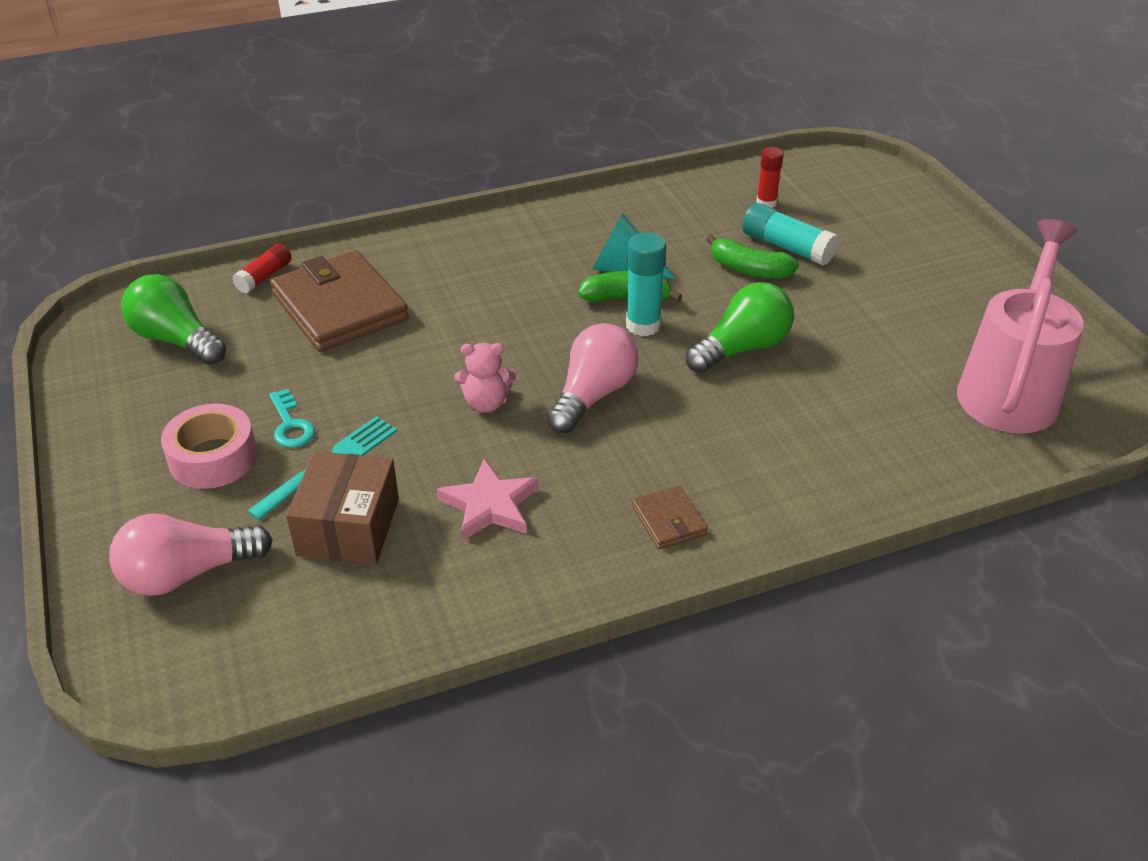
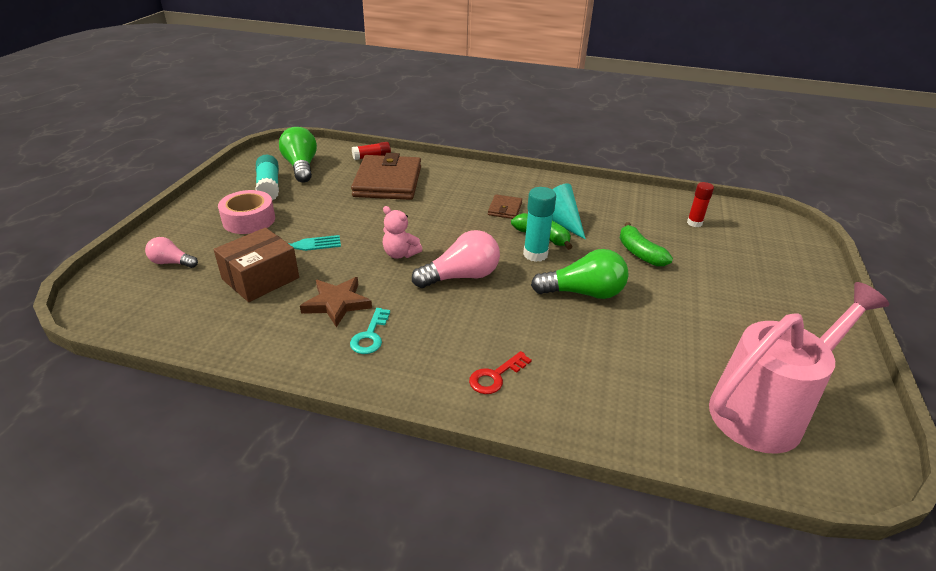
camera: 35 degrees right, 5 degrees down
pink light bulb [109,513,273,596] -> pink light bulb [145,237,198,268], size x0.58
turquoise key [269,389,315,448] -> turquoise key moved to [350,308,390,354]
pink star [437,459,538,541] -> brown star [300,277,372,328]
brown wallet [632,486,708,549] -> brown wallet moved to [488,194,522,219]
turquoise glue stick [742,203,839,266] -> turquoise glue stick moved to [255,155,279,201]
none -> red key [469,351,532,394]

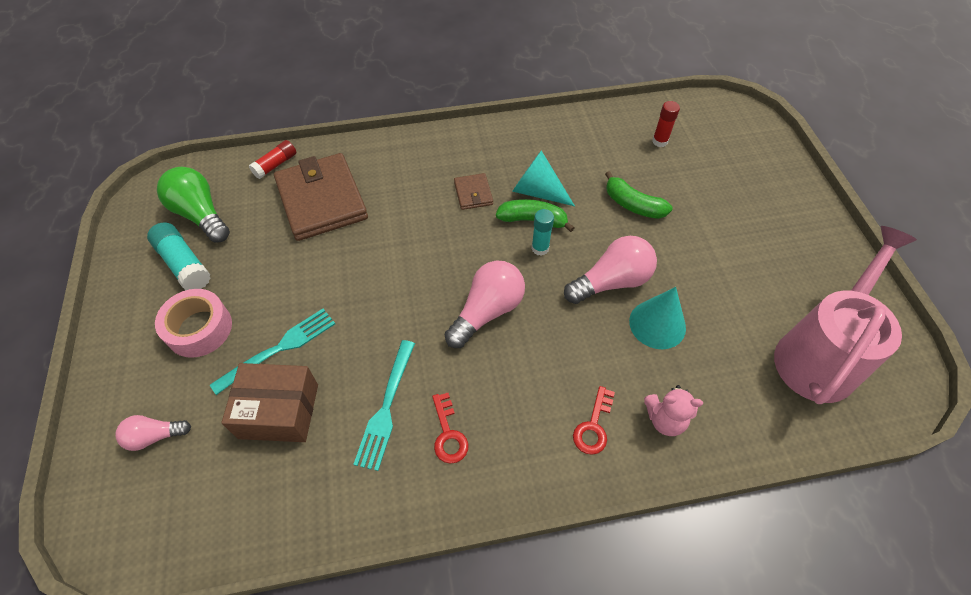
camera: 25 degrees left, 20 degrees up
brown box [214,227,299,302] -> brown box turned 75 degrees clockwise [221,363,318,442]
brown star [300,277,372,328] -> turquoise fork [353,340,415,471]
turquoise key [350,308,390,354] -> red key [432,393,468,464]
pink teddy bear [382,206,422,259] -> pink teddy bear moved to [644,385,703,436]
turquoise glue stick [523,187,556,262] -> turquoise glue stick [531,209,554,256], size x0.66
green light bulb [531,249,629,299] -> pink light bulb [564,236,657,304]
none -> turquoise cone [629,287,686,349]

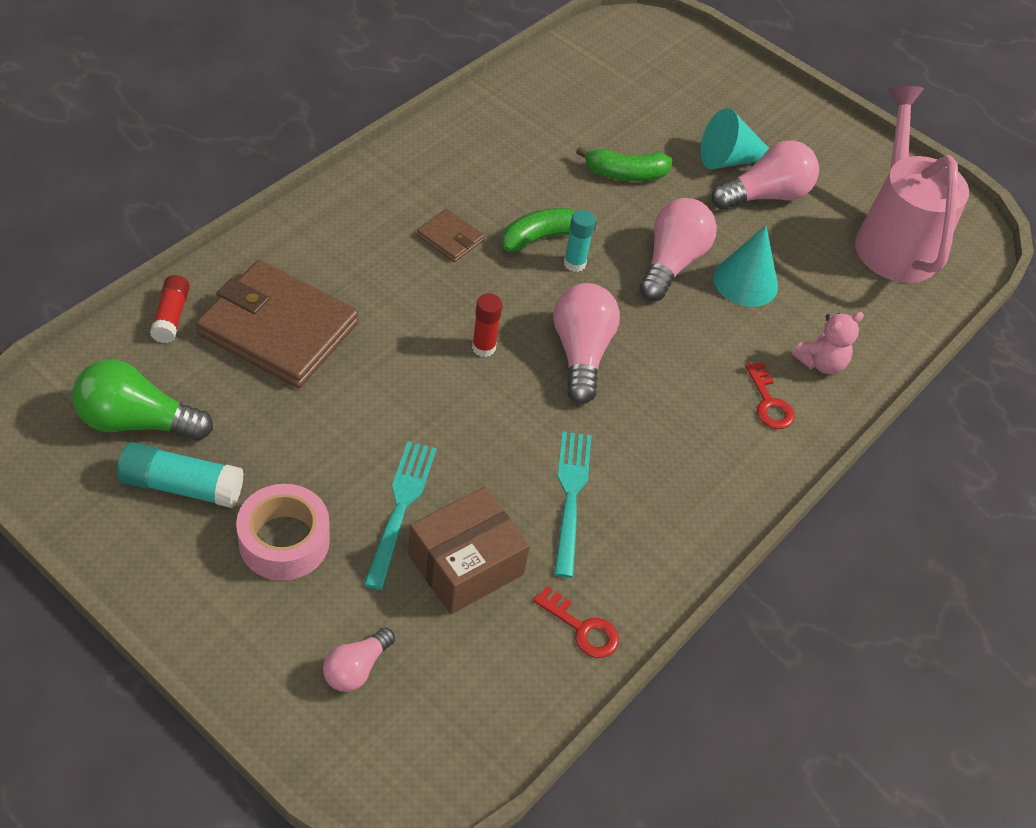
camera: 45 degrees left, 5 degrees down
turquoise fork [353,340,415,471] -> turquoise fork turned 150 degrees counterclockwise [554,431,592,578]
red key [432,393,468,464] -> red key moved to [533,586,619,658]
turquoise cone [512,150,575,206] -> turquoise cone moved to [701,108,769,169]
red glue stick [652,101,680,147] -> red glue stick moved to [472,293,502,357]
none -> pink light bulb [712,141,819,210]

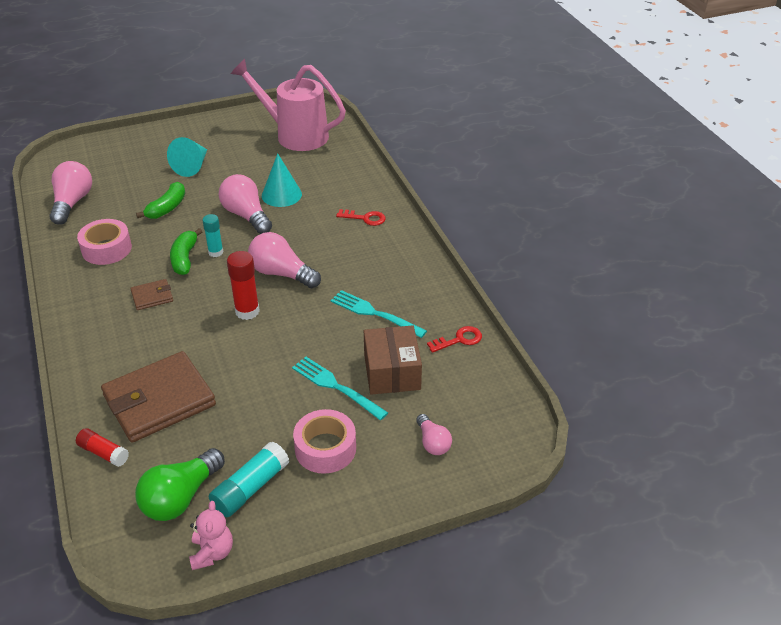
camera: 55 degrees left, 10 degrees down
red glue stick [472,293,502,357] -> red glue stick [227,251,260,320], size x1.51
pink light bulb [712,141,819,210] -> pink light bulb moved to [49,161,92,225]
pink teddy bear [792,312,864,374] -> pink teddy bear moved to [189,501,233,570]
none -> pink tape [77,219,132,265]

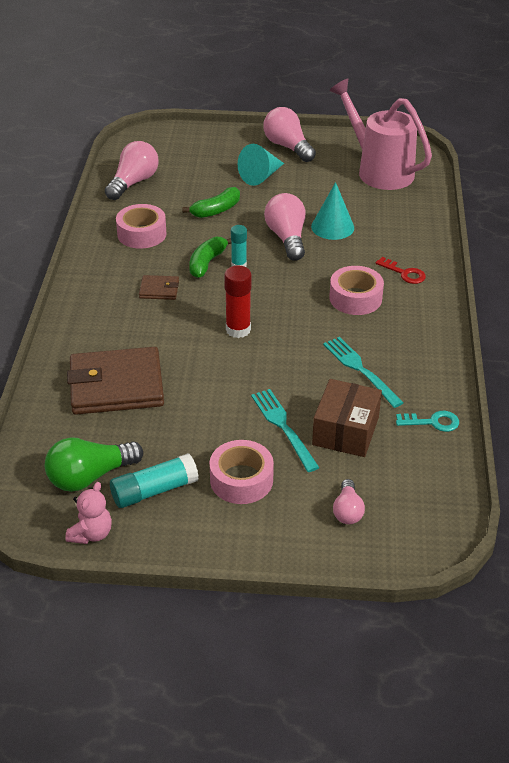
camera: 25 degrees right, 0 degrees up
red glue stick [76,428,129,467] -> none
pink light bulb [248,232,321,288] -> pink light bulb moved to [263,107,316,162]
red key [427,326,482,353] -> turquoise key [396,411,459,432]
none -> pink tape [329,266,384,315]

